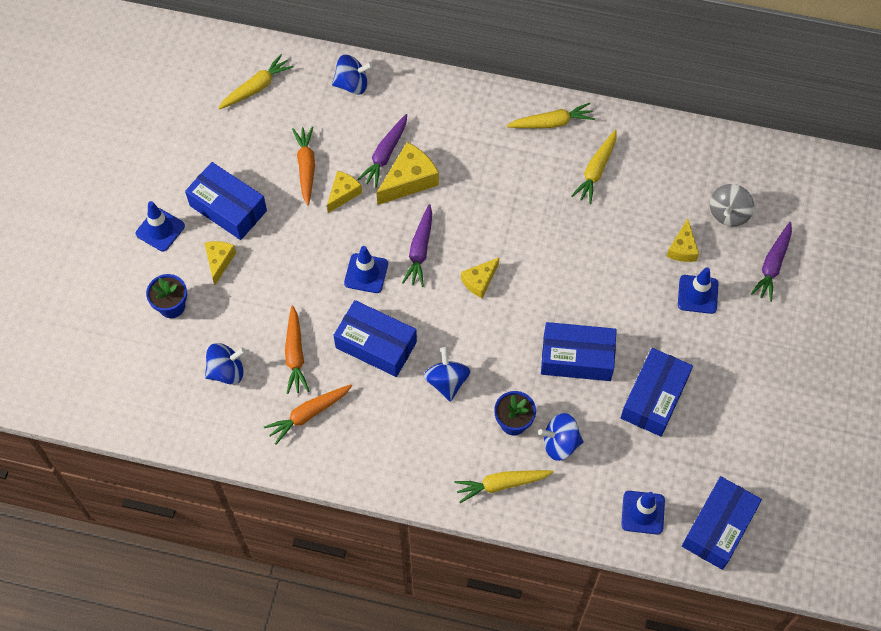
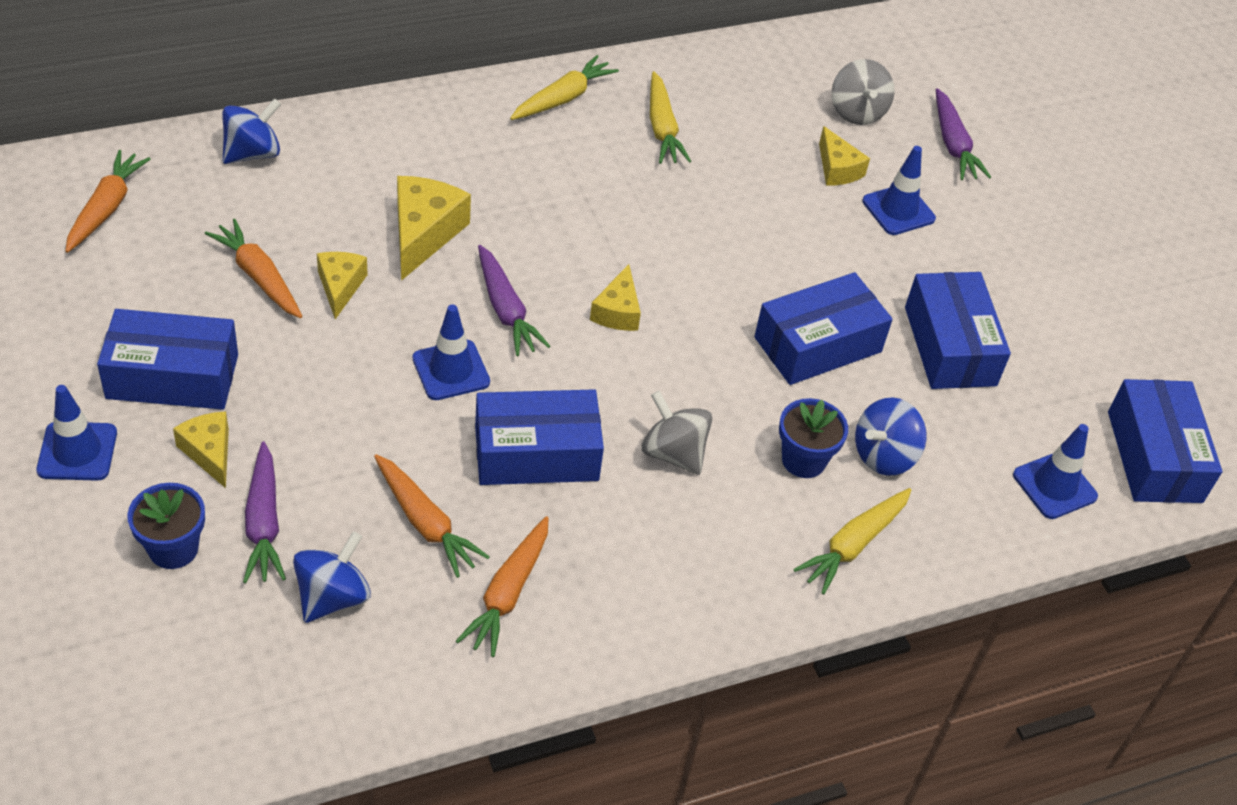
camera: 40 degrees left, 15 degrees down
yellow carrot [218,54,294,109] -> orange carrot [65,150,150,253]
purple carrot [357,114,407,188] -> purple carrot moved to [243,441,286,583]
blue spinning top [424,347,470,402] -> grey spinning top [642,391,712,475]

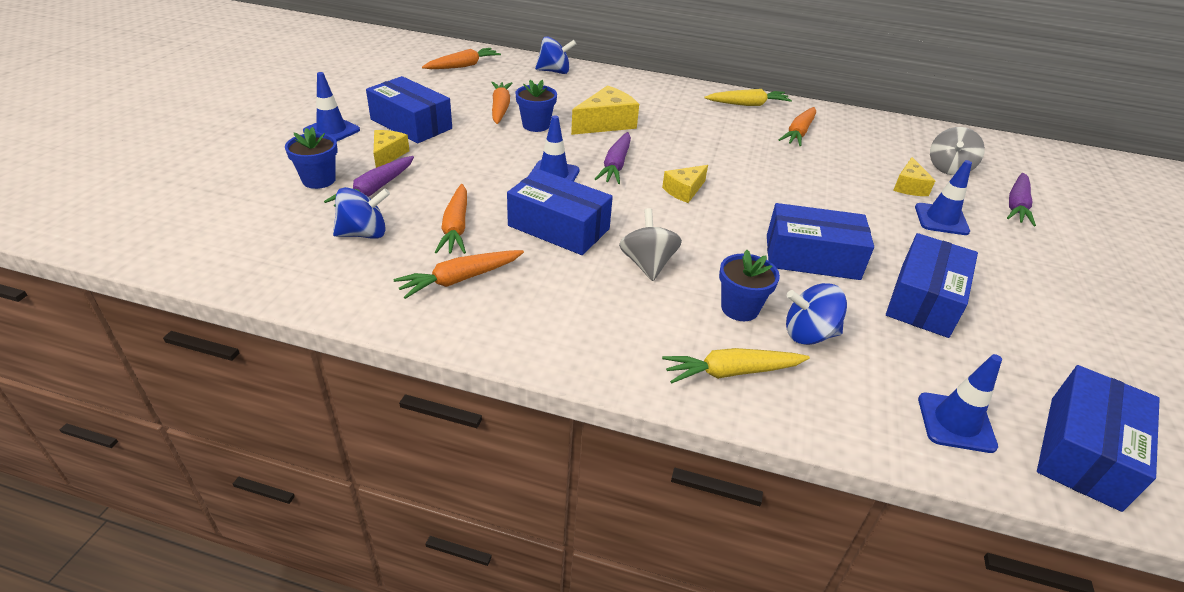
camera: 40 degrees right, 10 degrees down
yellow cheese [317,252,368,319] -> blue flower pot [516,80,557,132]
yellow carrot [650,71,691,164] -> orange carrot [779,107,816,147]

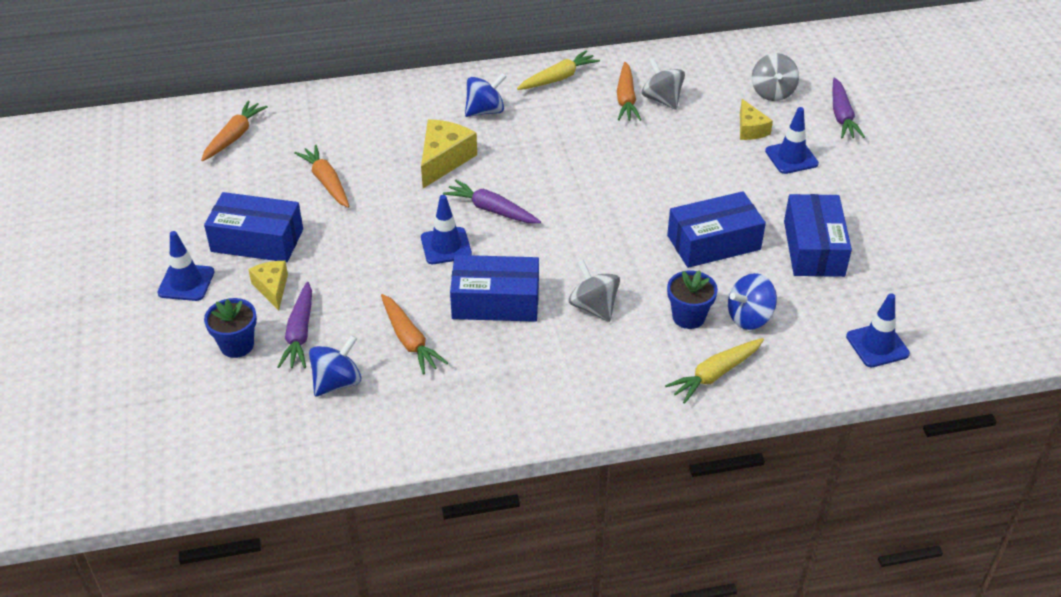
camera: 25 degrees left, 5 degrees up
orange carrot [393,250,524,299] -> none
blue flower pot [516,80,557,132] -> none
blue spinning top [535,36,576,74] -> blue spinning top moved to [465,73,507,117]
purple carrot [595,132,631,184] -> purple carrot turned 135 degrees clockwise [443,180,541,223]
yellow cheese [662,165,708,203] -> none
blue box [1037,365,1160,512] -> none
none -> grey spinning top [642,58,685,110]

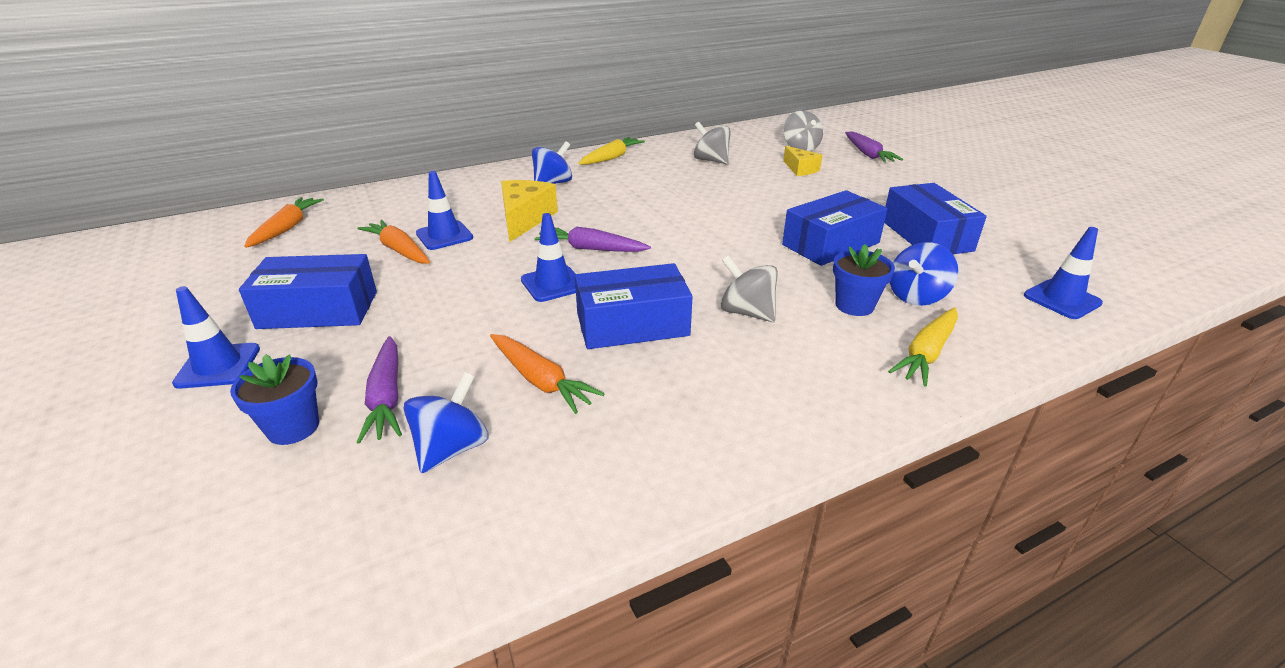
camera: 15 degrees left, 10 degrees down
yellow cheese [248,261,288,310] -> none
orange carrot [617,62,641,121] -> none
blue traffic cone [765,107,819,174] -> blue traffic cone moved to [416,171,473,250]

